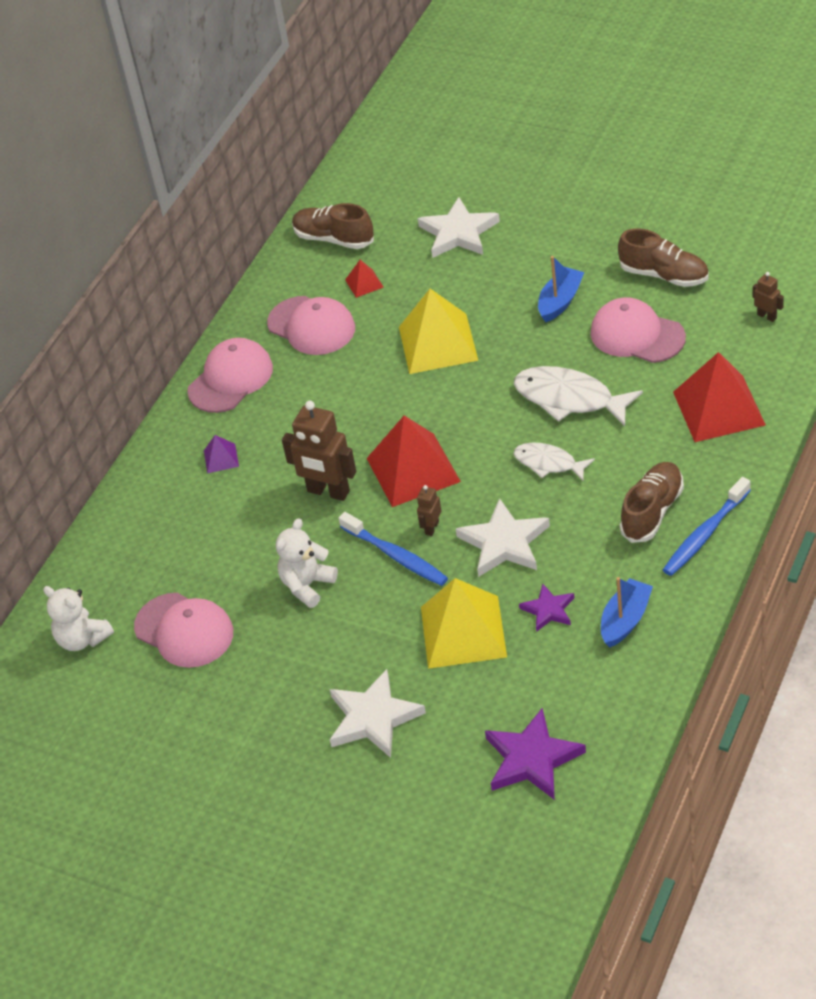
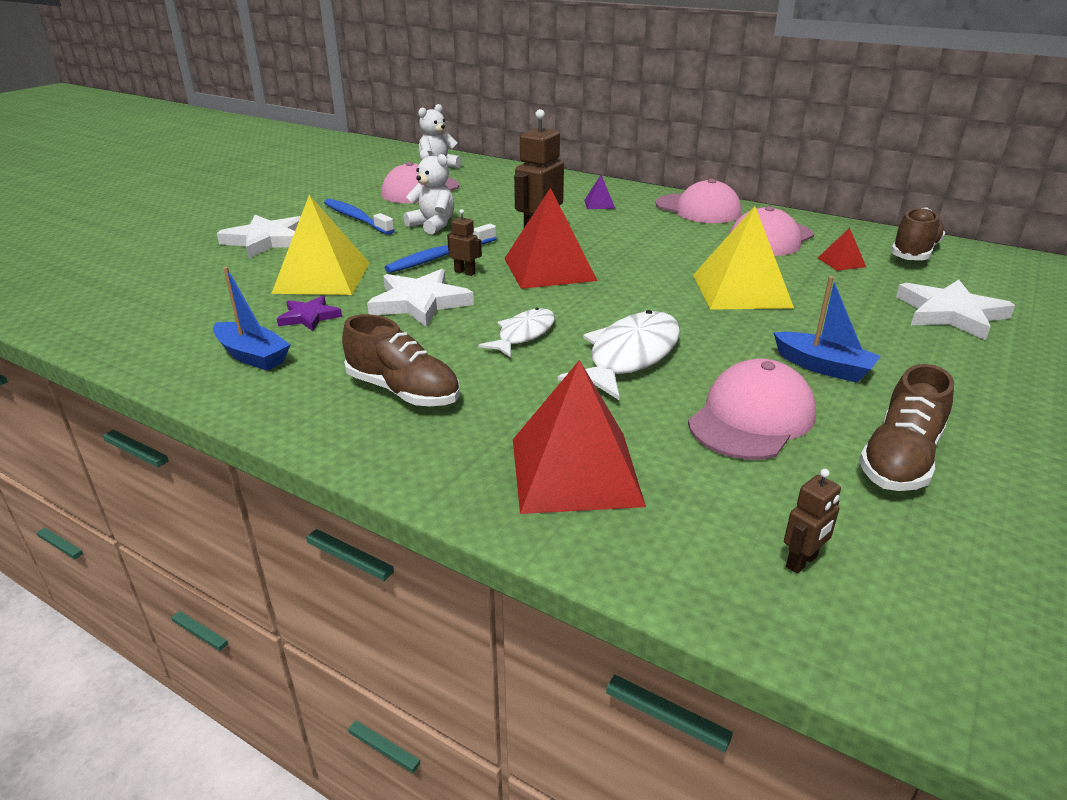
camera: 90 degrees right, 15 degrees down
purple star [485,708,586,800] -> none
blue toothbrush [663,477,751,576] -> blue toothbrush moved to [324,199,395,235]

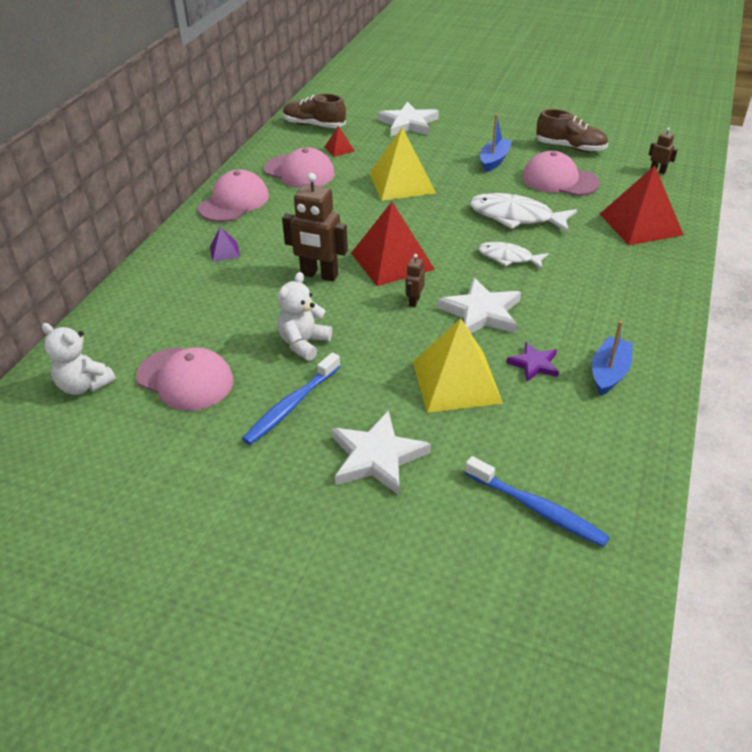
camera: 100 degrees left, 10 degrees up
brown shoe [342,314,460,406] -> none
blue toothbrush [385,224,497,273] -> blue toothbrush moved to [465,456,610,547]

